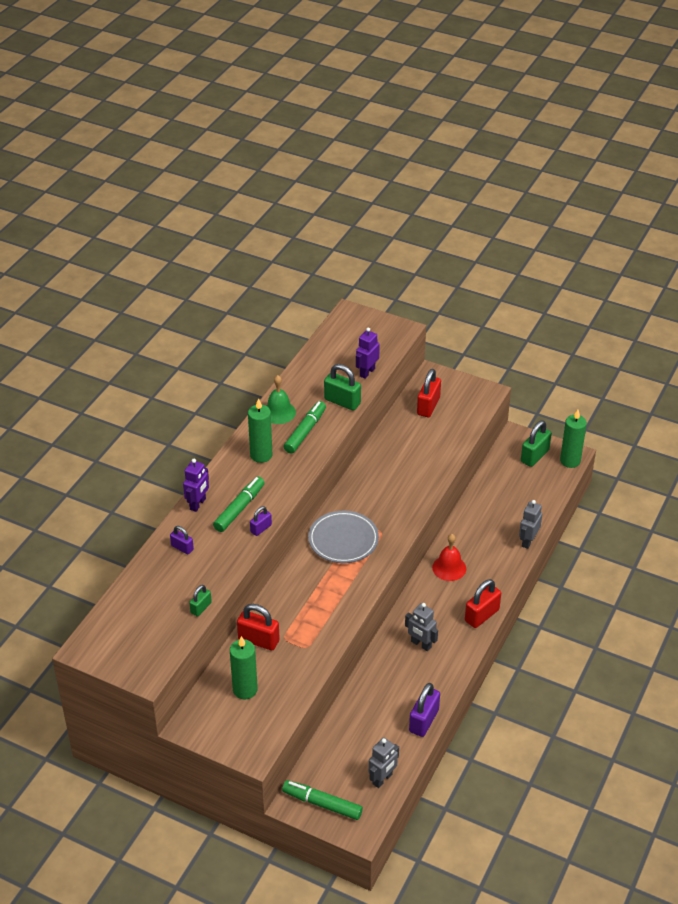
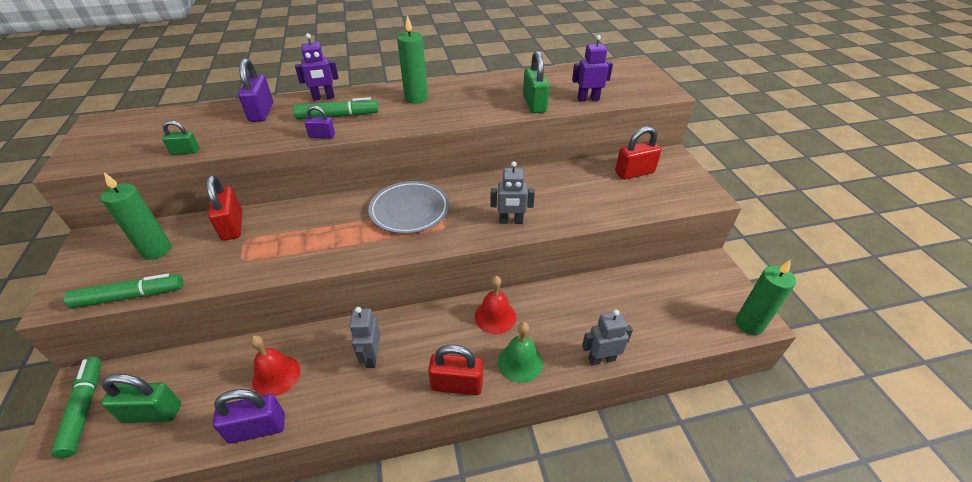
camera: 50 degrees right, 0 degrees up
purple padlock [170,526,194,554] -> purple padlock [238,58,273,122], size x1.73
green bell [266,375,296,424] -> green bell moved to [498,322,543,383]
green marker [284,401,326,454] -> green marker moved to [64,274,183,308]
grey robot [369,737,399,788] -> grey robot moved to [491,161,535,224]
green padlock [521,420,552,467] -> green padlock moved to [101,374,181,423]
none -> red bell [250,335,300,396]

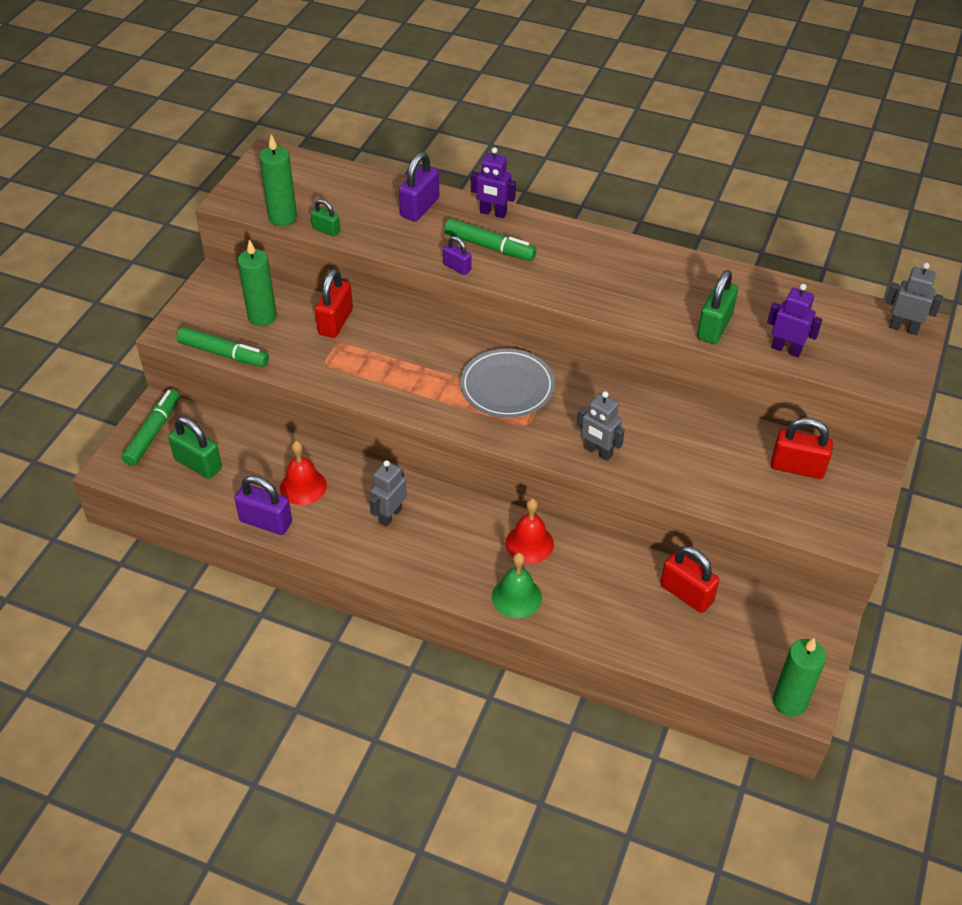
camera: 35 degrees right, 5 degrees up
green candle [397,15,428,104] -> green candle moved to [259,134,297,226]
red padlock [428,345,483,395] -> red padlock moved to [660,546,719,613]
grey robot [582,310,633,366] -> grey robot moved to [886,262,943,335]

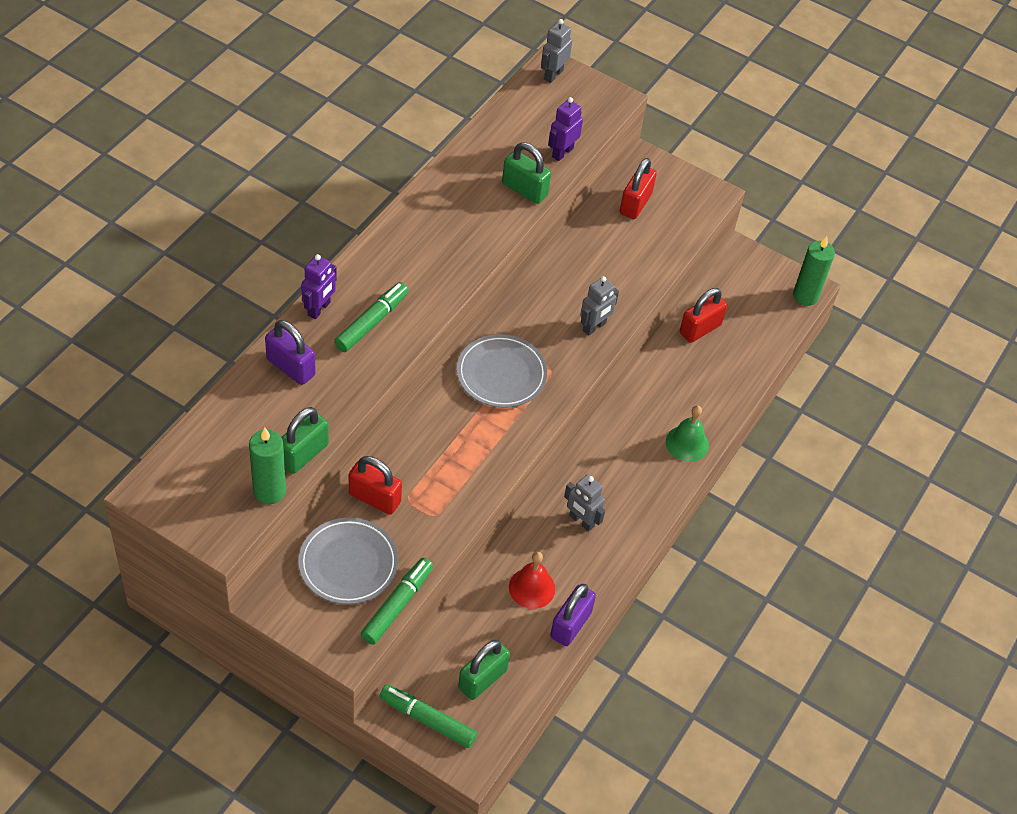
camera: 85 degrees left, 5 degrees up
green candle [238,239,277,326] -> grey plate [298,518,398,604]
green padlock [311,199,340,236] -> green padlock [281,407,329,474], size x1.73
purple padlock [443,236,471,275] -> none
red bell [506,498,554,563] -> none

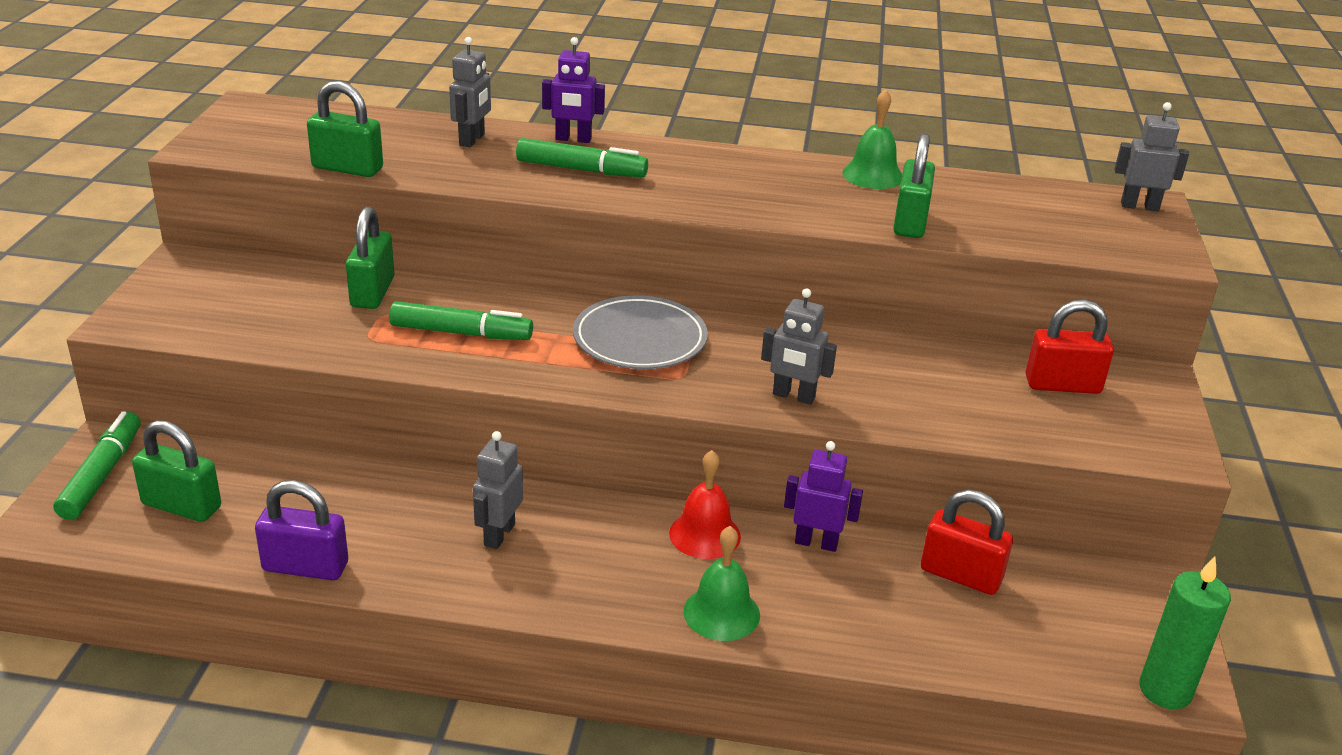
camera: 70 degrees right, 20 degrees down
green candle [249,428,286,504] -> none
purple padlock [265,320,316,385] -> grey robot [449,37,491,147]
grey plate [298,518,398,604] -> none
red padlock [349,456,402,515] -> green padlock [346,206,394,309]
green marker [361,558,433,645] -> green marker moved to [389,301,533,340]
red bell [509,552,555,609] -> red bell moved to [669,450,741,559]
purple robot [548,97,583,161] -> purple robot moved to [784,441,863,552]
none -> green bell [842,89,902,189]

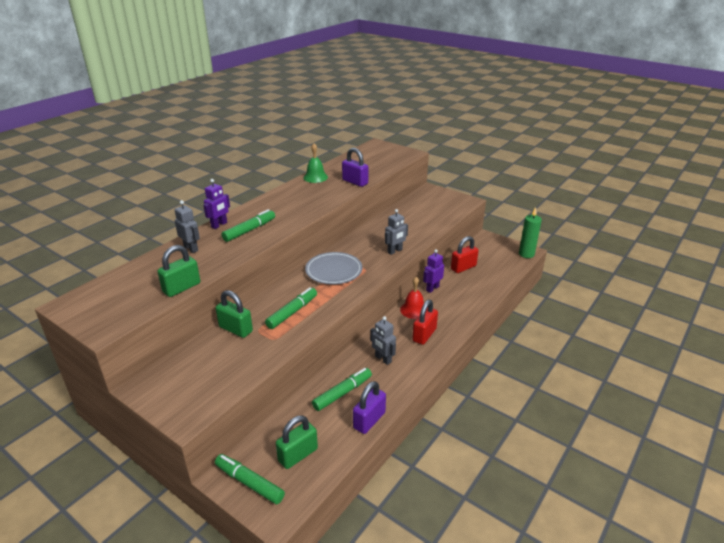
camera: 60 degrees left, 0 degrees up
green bell [683,526,760,641] -> none
green padlock [893,133,935,238] -> purple padlock [342,148,368,187]
red padlock [1026,299,1114,394] -> red padlock moved to [412,300,438,345]
grey robot [1114,102,1189,211] -> none
none -> green marker [312,368,372,411]

